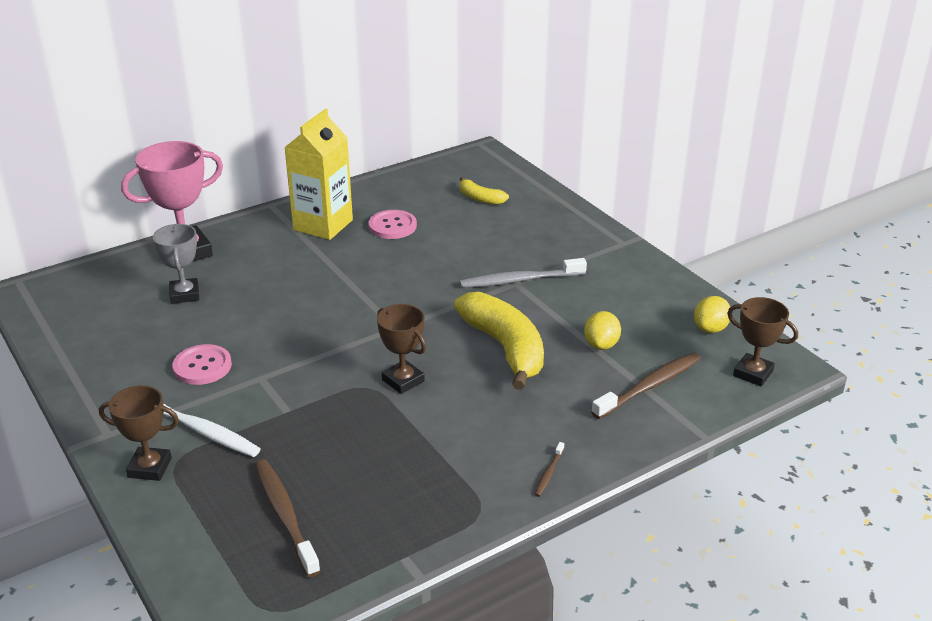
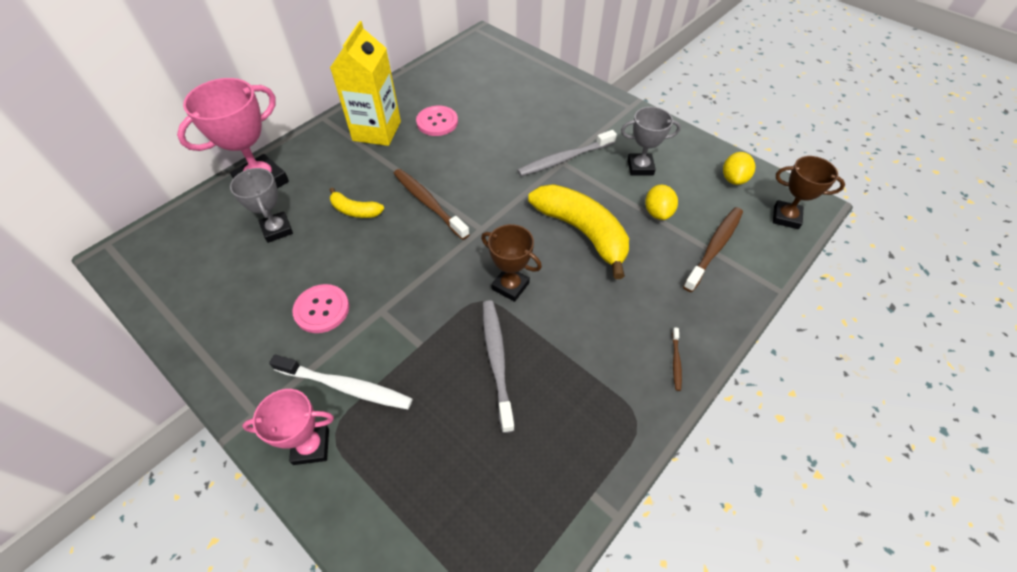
camera: 15 degrees left, 20 degrees up
brown trophy [99,385,179,481] -> pink trophy [242,389,334,465]
brown toothbrush [255,460,321,577] -> brown toothbrush moved to [393,169,470,240]
yellow banana [459,177,509,205] -> yellow banana moved to [330,187,384,218]
none -> grey toothbrush [483,300,515,433]
none -> grey trophy [621,107,681,176]

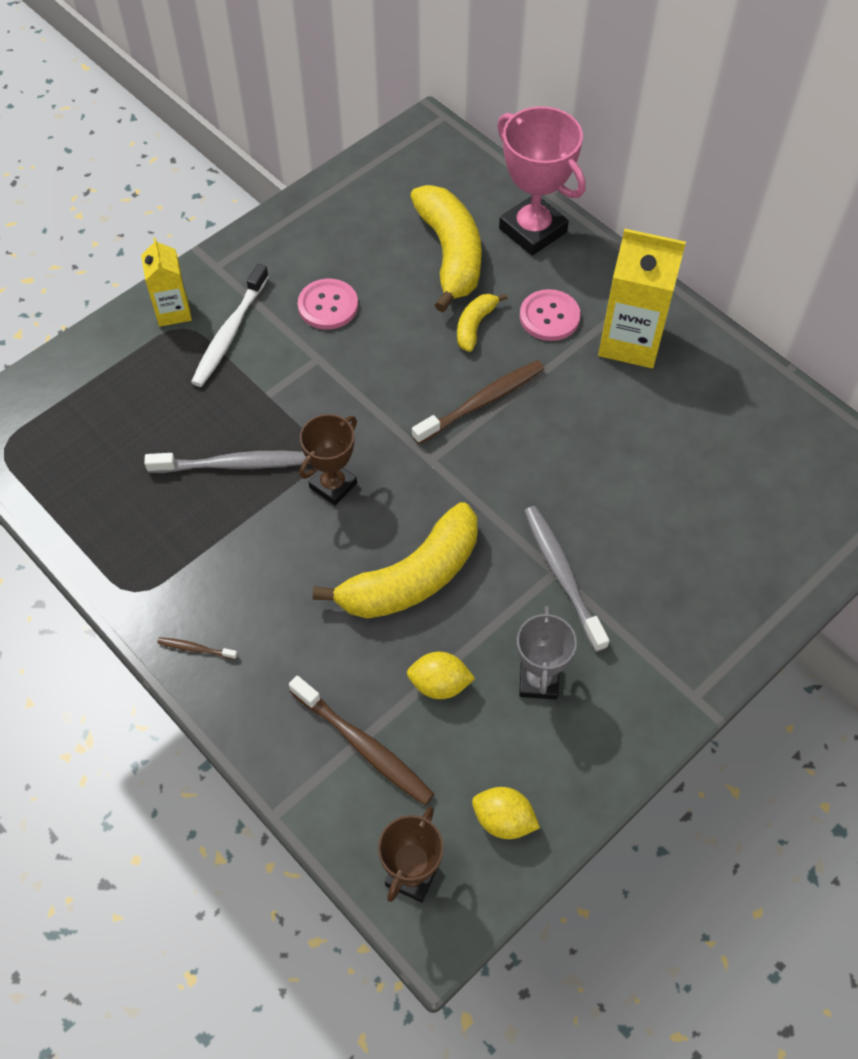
camera: 95 degrees right, 5 degrees up
grey trophy [230,168,293,243] -> yellow banana [410,185,482,312]
pink trophy [242,389,334,465] -> yellow carton [141,238,192,326]
pink button [416,106,458,136] -> pink button moved to [520,289,581,341]

